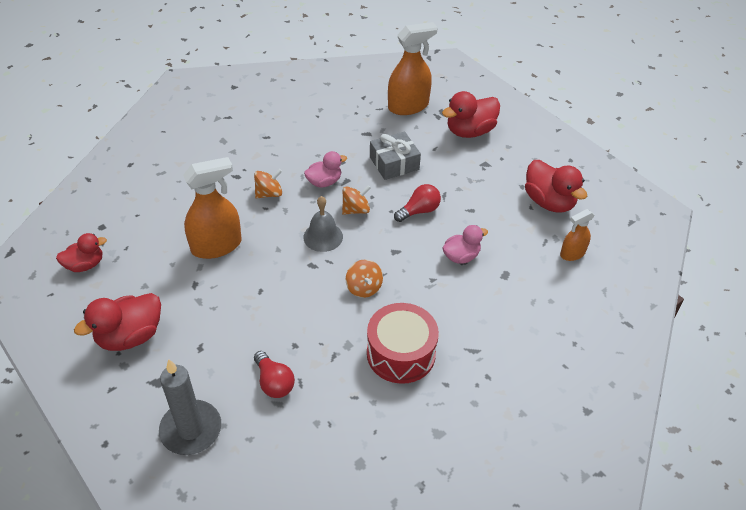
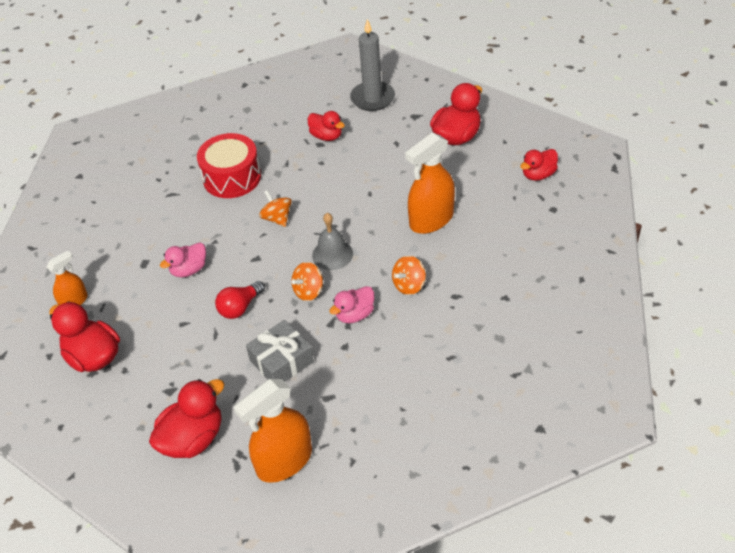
camera: 170 degrees right, 0 degrees up
red light bulb [254,351,295,398] -> red duck [308,111,345,141]

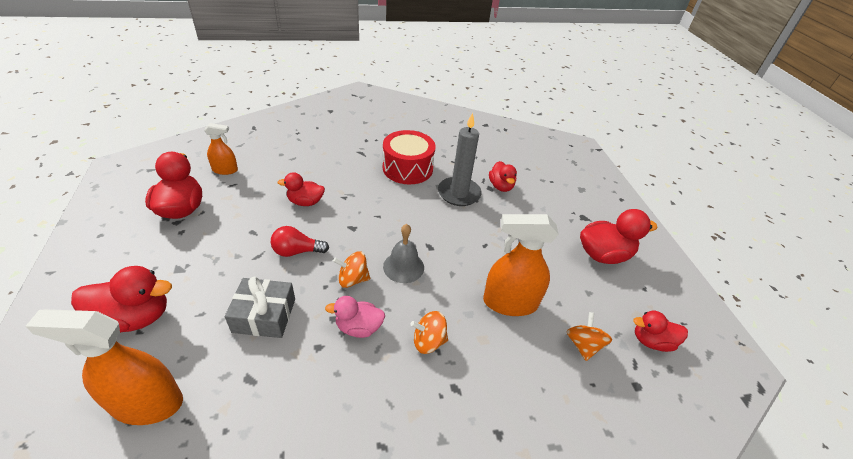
camera: 35 degrees right, 5 degrees down
pink duck [160,242,206,277] -> red duck [278,172,325,206]
orange spinning top [259,190,292,227] -> orange spinning top moved to [566,312,612,361]
grey candle [350,19,395,111] -> grey candle moved to [438,113,482,206]

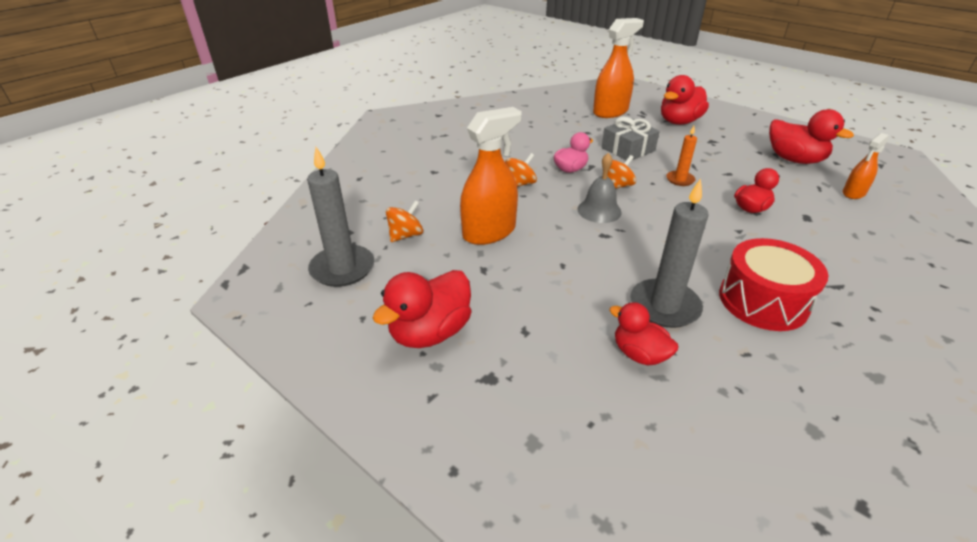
camera: 145 degrees right, 5 degrees down
red light bulb [271,226,329,257] -> orange candle [666,126,697,186]
orange spinning top [566,312,612,361] -> orange spinning top turned 105 degrees counterclockwise [386,200,423,242]
red duck [633,311,688,352] -> grey candle [307,147,374,287]

